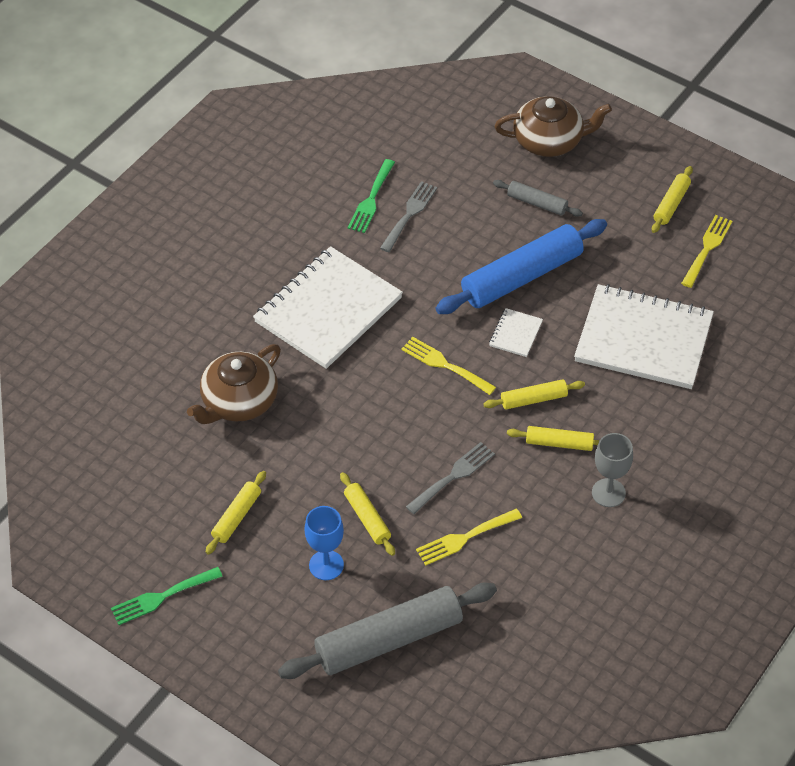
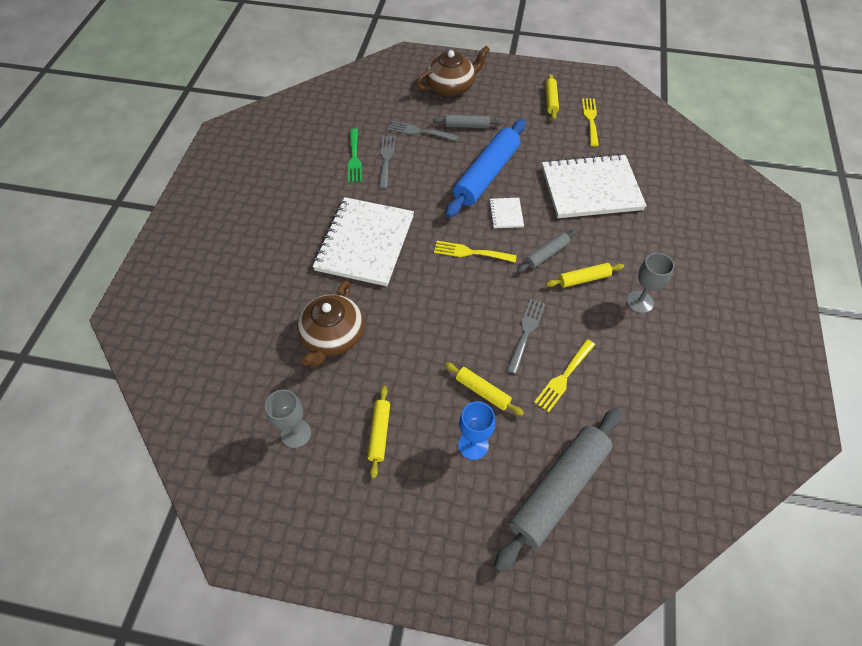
camera: 25 degrees left, 5 degrees up
green fork [111,567,223,625] -> none
yellow rolling pin [483,379,585,409] -> grey rolling pin [517,229,577,272]
none -> grey goblet [265,389,311,448]
none -> grey fork [387,121,458,141]

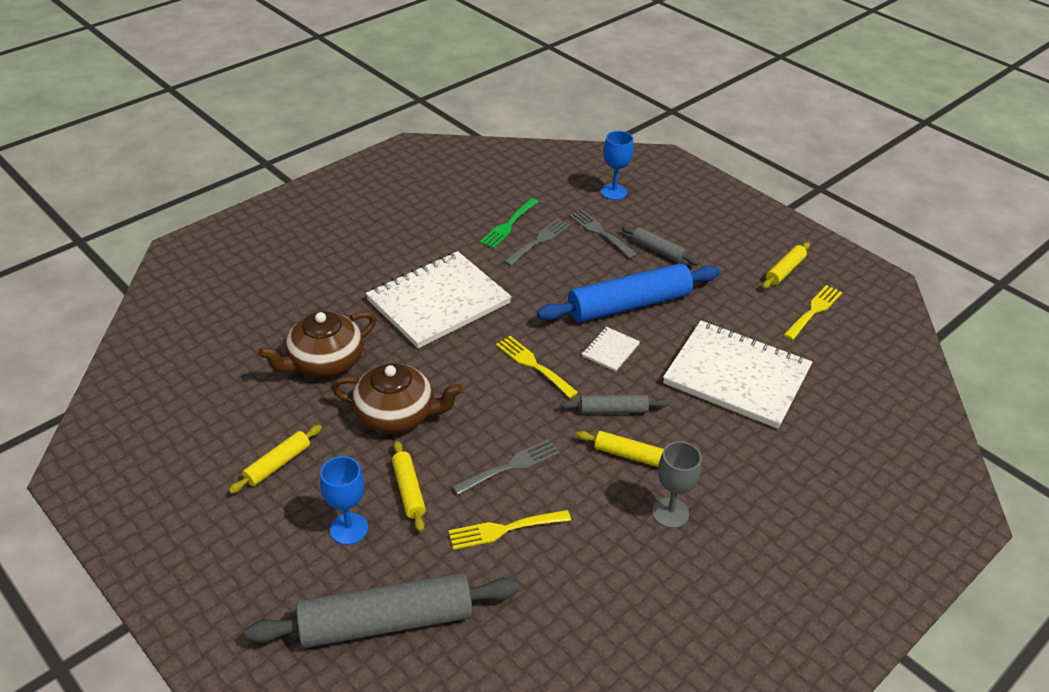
camera: 35 degrees right, 15 degrees down
grey goblet [265,389,311,448] -> none
brown teapot [416,46,490,96] -> brown teapot moved to [331,364,463,434]
none -> blue goblet [601,131,634,200]

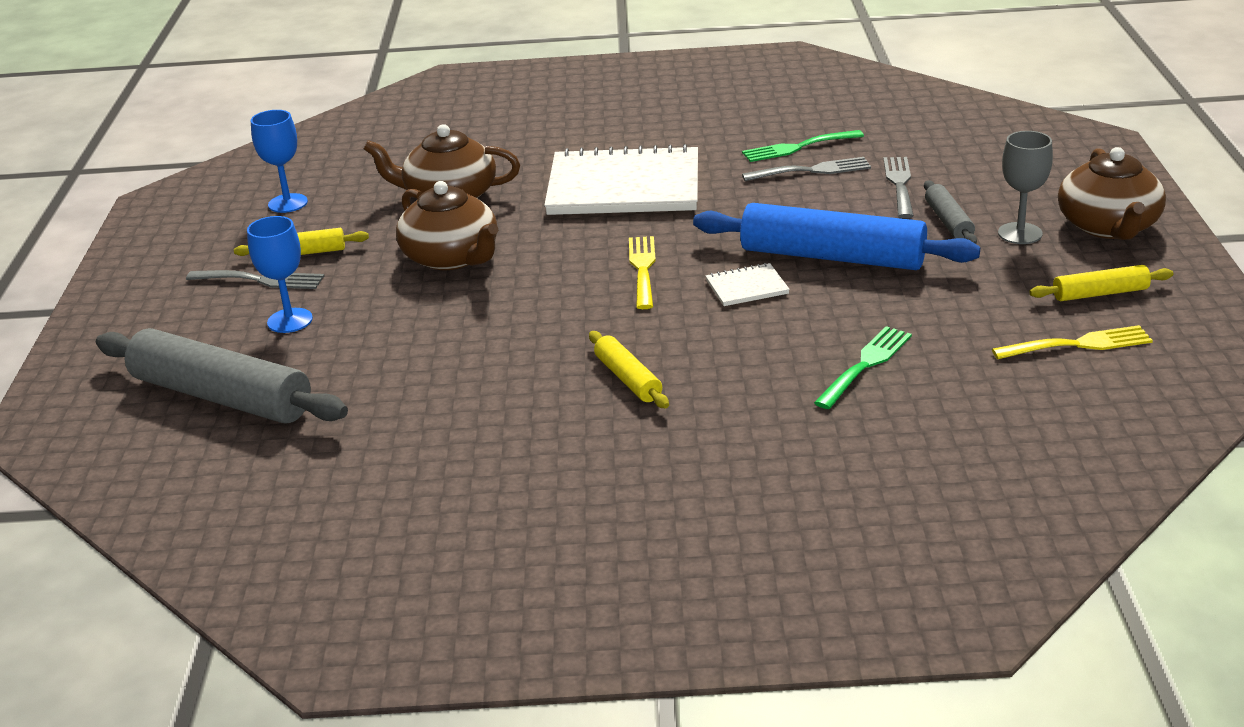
camera: 45 degrees right, 10 degrees down
yellow rolling pin [392,440,426,532] -> none
yellow fork [449,510,571,550] -> none
grey fork [452,439,560,495] -> grey fork moved to [186,270,324,289]
grey rolling pin [560,395,668,414] -> none
blue goblet [601,131,634,200] -> blue goblet moved to [251,110,308,213]
grey goblet [652,441,701,528] -> grey goblet moved to [998,131,1053,244]
white notebook [663,320,812,429] -> green fork [814,326,912,409]
none -> brown teapot [1058,147,1166,240]

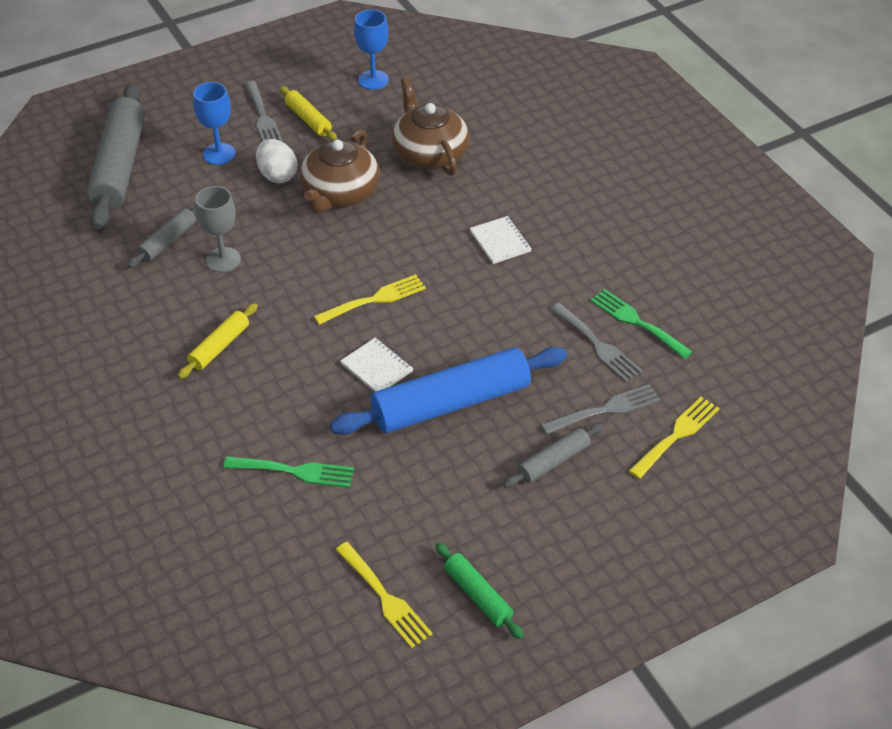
camera: 60 degrees right, 15 degrees up
white notebook [544,144,698,215] -> white notebook [469,216,532,264], size x0.41
blue rolling pin [693,203,980,270] -> blue rolling pin turned 75 degrees clockwise [330,347,567,435]
grey goblet [998,131,1053,244] -> grey goblet moved to [195,186,241,272]
yellow rolling pin [1029,265,1173,301] -> green rolling pin [435,542,524,639]
brown teapot [1058,147,1166,240] -> none
none -> grey rolling pin [127,206,196,268]
none -> white egg [256,139,297,183]
none -> yellow fork [629,397,720,479]

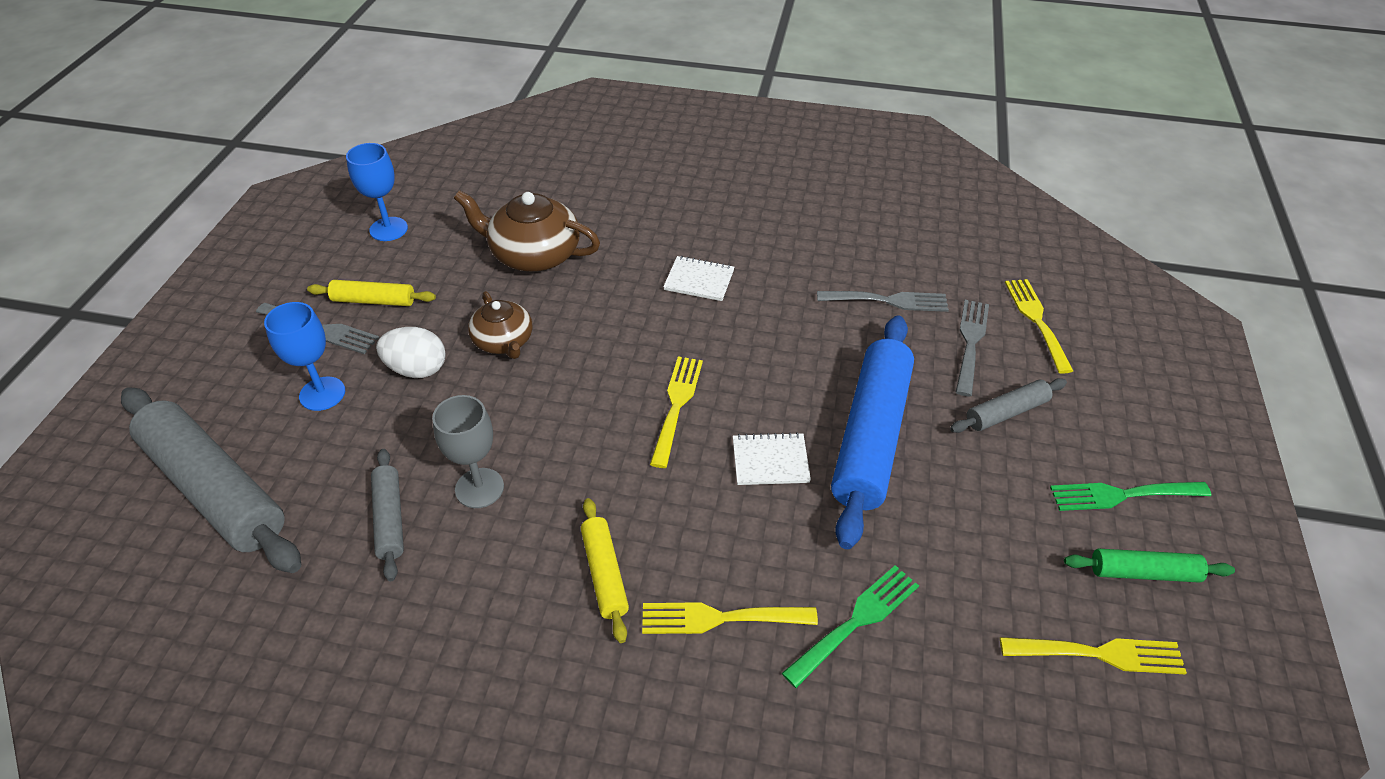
camera: 50 degrees left, 0 degrees up
brown teapot [300,129,380,213] -> brown teapot [468,291,532,359], size x0.63
grey rolling pin [503,423,604,488] -> grey rolling pin turned 60 degrees clockwise [950,378,1067,433]
green fork [590,289,693,359] -> green fork moved to [1050,482,1211,511]
none -> yellow fork [642,602,818,634]

